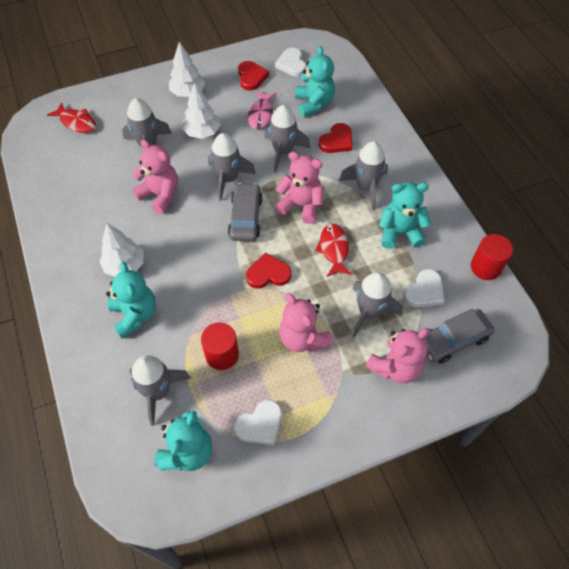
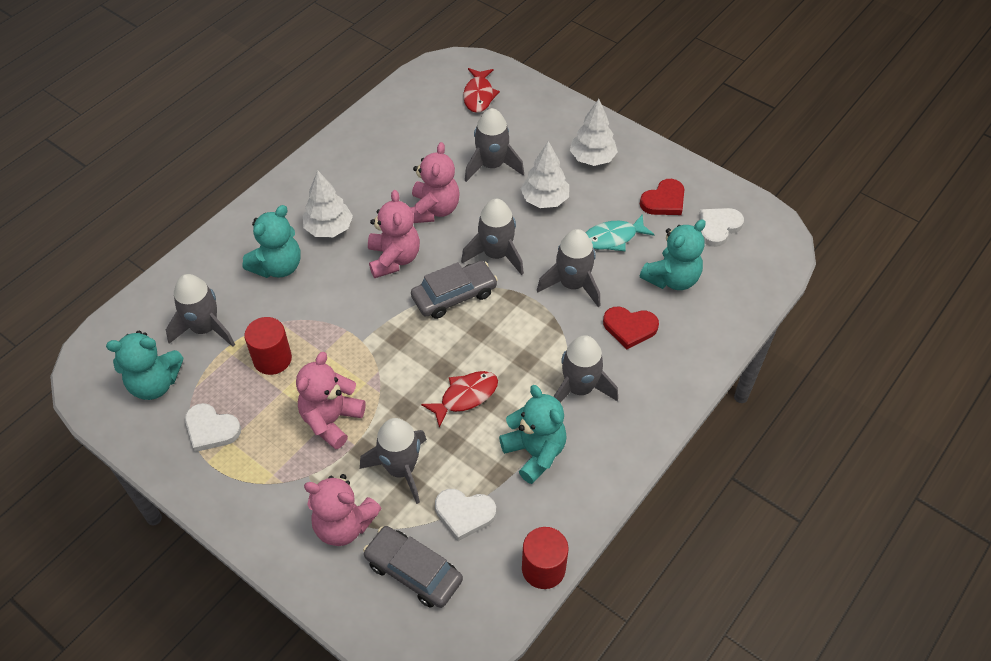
camera: 60 degrees right, 5 degrees down
red heart [246,253,291,289] -> none
pink fish [248,91,277,130] -> turquoise fish [586,214,655,251]
pink teddy bear [275,152,323,224] -> pink teddy bear moved to [368,190,420,278]

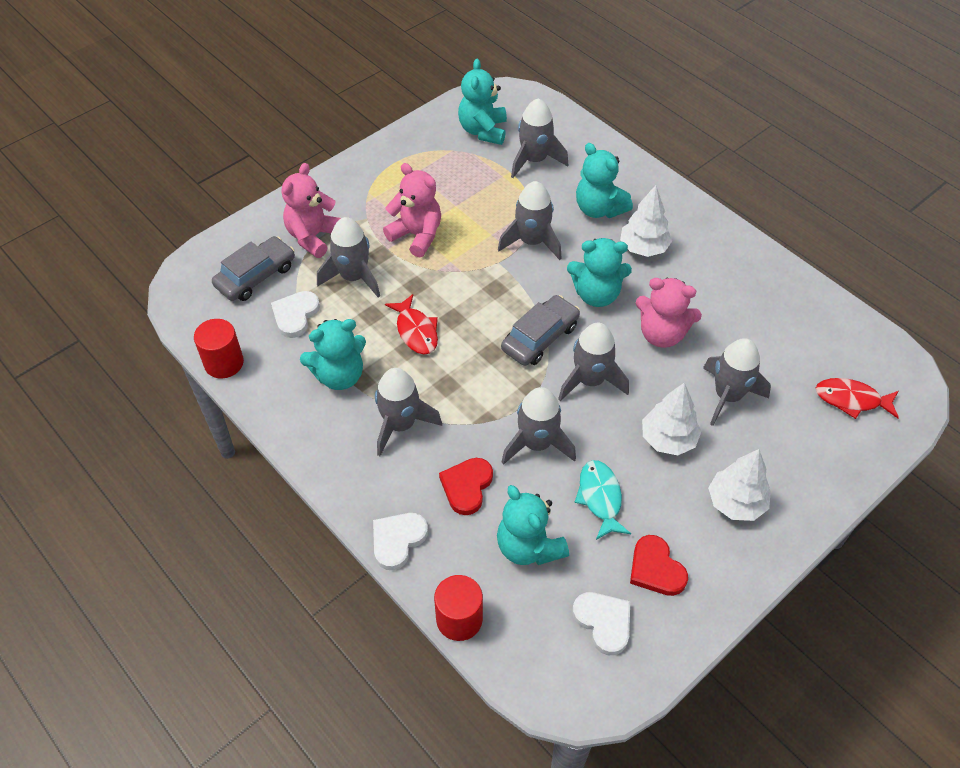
camera: 100 degrees right, 0 degrees up
white heart [185,403,241,452] -> white heart moved to [373,513,428,570]
red cylinder [244,317,292,375] -> red cylinder moved to [434,575,483,641]
pink teddy bear [368,190,420,278] -> turquoise teddy bear [567,238,632,307]
grey car [411,261,498,319] -> grey car turned 120 degrees counterclockwise [501,295,580,366]
none -> grey rocket [498,181,562,260]

